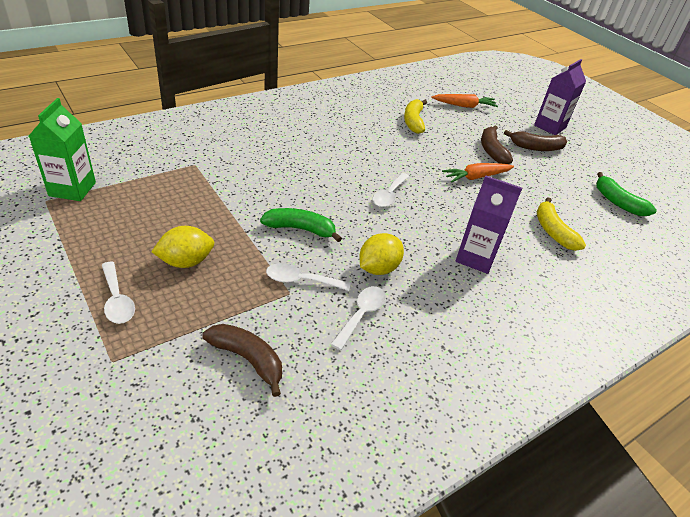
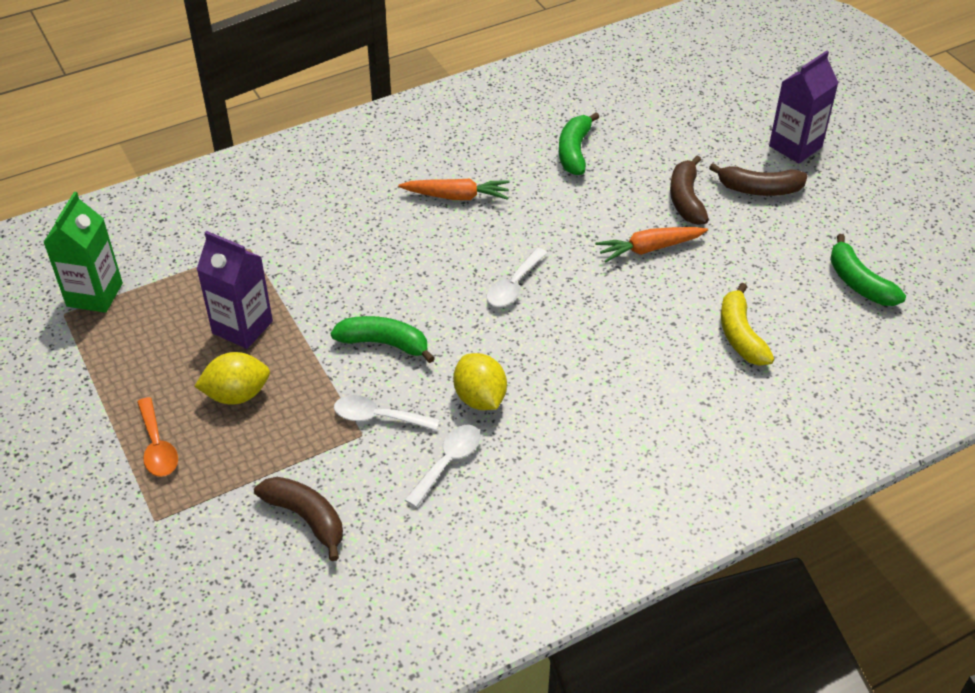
camera: 10 degrees right, 5 degrees up
white spoon [102,261,135,324] -> orange spoon [137,397,178,477]
yellow lemon [359,233,404,275] -> yellow lemon turned 75 degrees counterclockwise [453,353,507,410]
yellow banana [404,99,427,134] -> green banana [559,112,599,175]
orange carrot [431,94,498,108] -> orange carrot moved to [398,179,509,200]
purple carton [456,175,522,274] -> purple carton moved to [196,231,273,349]

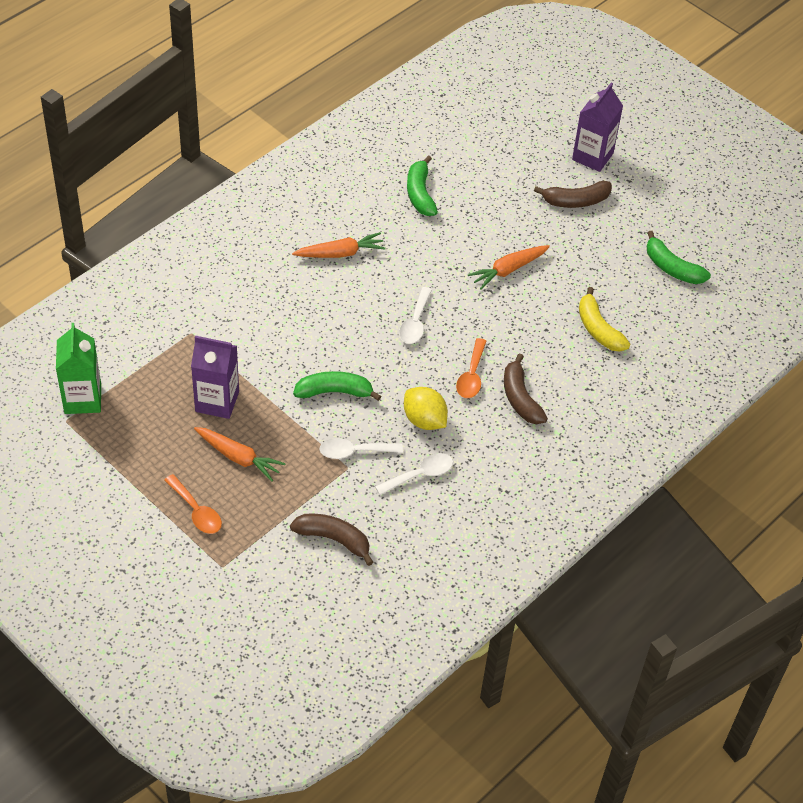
camera: 20 degrees left, 5 degrees up
yellow lemon [194,352,270,405] -> orange carrot [194,427,286,482]
white spoon [405,425,481,507] -> white spoon turned 45 degrees clockwise [375,453,453,495]
brown banana [670,156,709,225] -> brown banana moved to [504,353,548,424]
none -> orange spoon [456,338,487,398]

